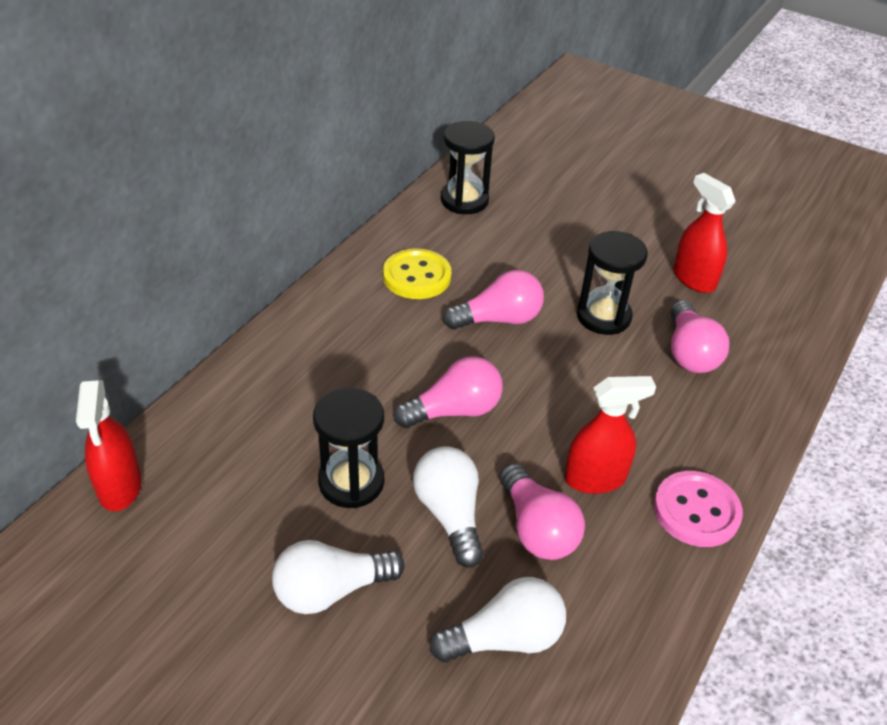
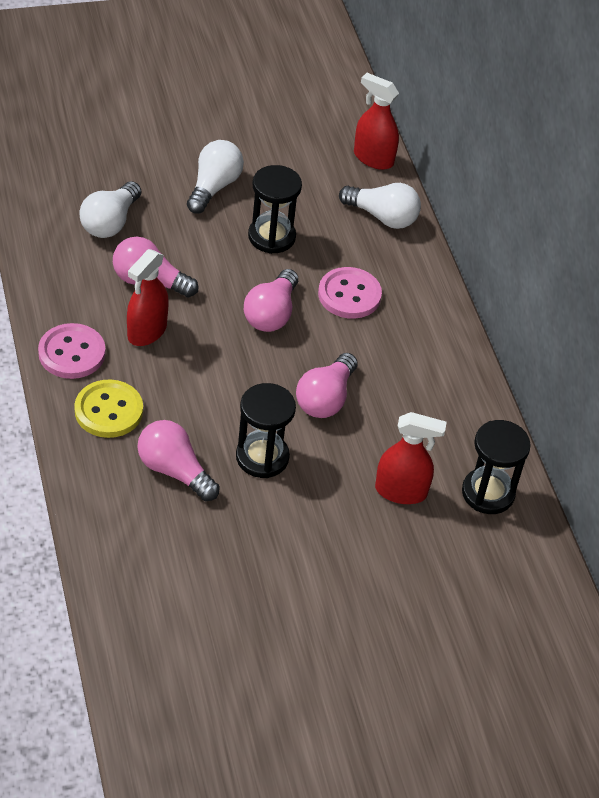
camera: 130 degrees right, 5 degrees up
yellow button [383,249,451,299] -> yellow button moved to [74,379,143,438]
white light bulb [413,446,484,567] -> white light bulb moved to [339,183,421,229]
red spray bottle [673,173,736,293] -> red spray bottle moved to [375,412,447,504]
none -> pink button [318,267,382,319]

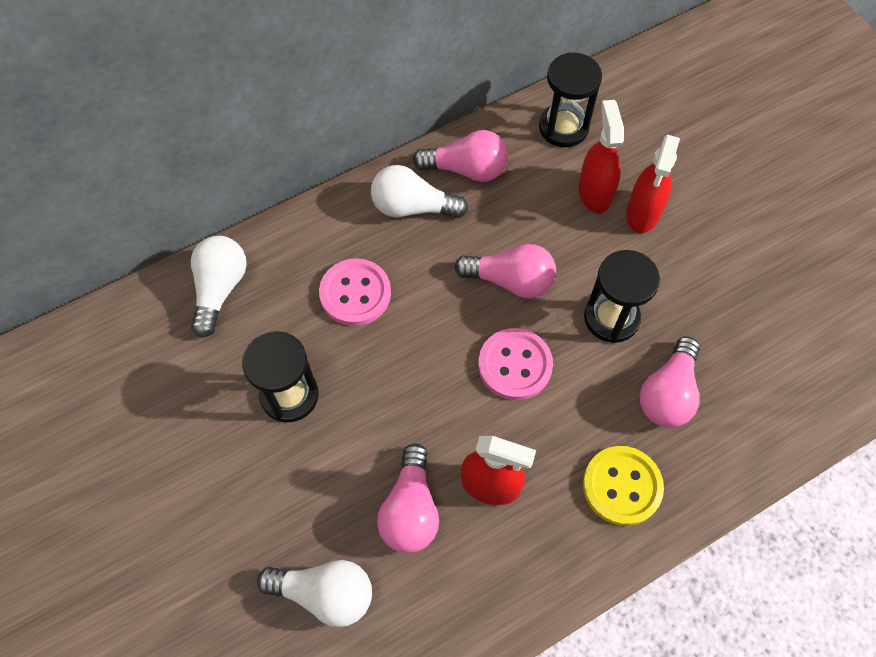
camera: 100 degrees left, 15 degrees up
pink button [38,323,105,379] -> pink button moved to [478,328,553,400]
white light bulb [187,140,244,213] -> white light bulb moved to [371,165,468,218]
pink light bulb [244,269,298,332] -> pink light bulb moved to [413,130,508,182]
red spray bottle [354,73,399,170] -> red spray bottle moved to [626,135,680,233]

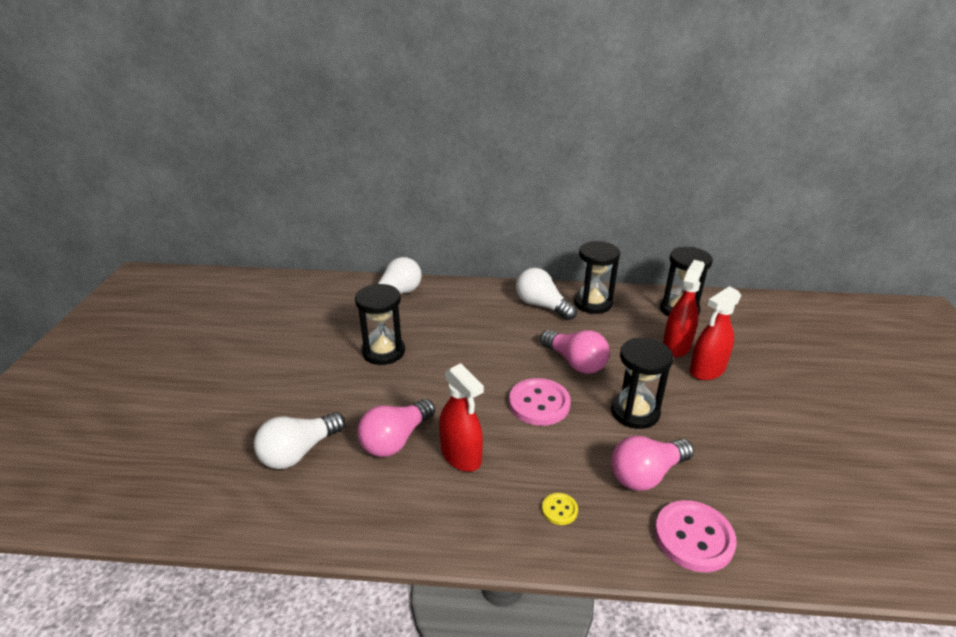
camera: 35 degrees right, 30 degrees down
white light bulb [257,560,372,627] -> white light bulb turned 90 degrees clockwise [254,412,345,469]
pink button [319,258,391,326] -> pink button moved to [655,500,737,572]
pink light bulb [413,130,508,182] -> black hourglass [574,241,620,314]
yellow button [583,446,664,526] -> yellow button [542,493,578,525], size x0.49

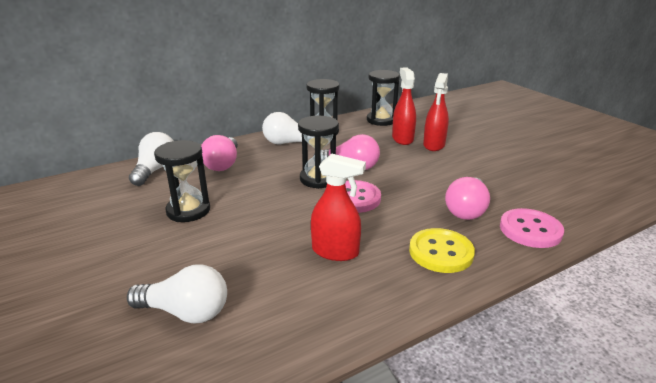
camera: 35 degrees left, 5 degrees down
white light bulb [254,412,345,469] -> white light bulb turned 90 degrees counterclockwise [127,264,227,323]
pink light bulb [358,399,435,457] -> pink light bulb moved to [201,135,238,171]
yellow button [542,493,578,525] -> yellow button [409,228,475,273], size x2.05
black hourglass [611,338,673,429] -> black hourglass moved to [298,116,339,189]

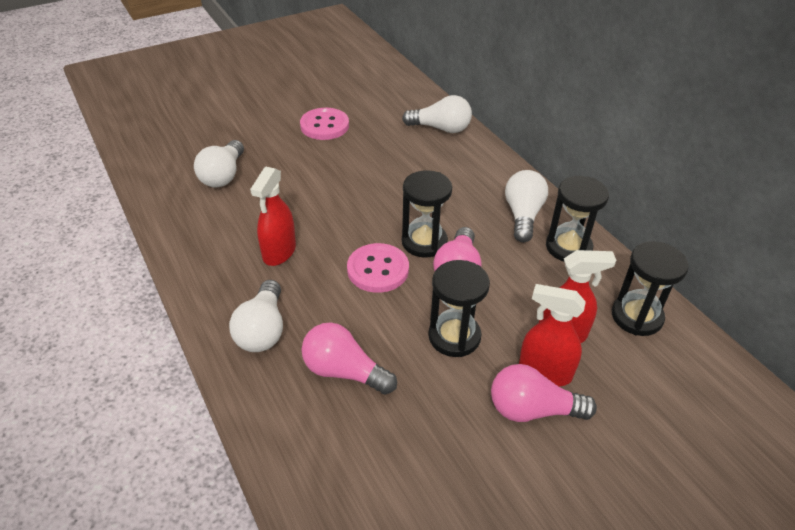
camera: 90 degrees right, 15 degrees up
black hourglass [154,140,210,222] -> black hourglass moved to [428,260,490,357]
pink light bulb [201,135,238,171] -> pink light bulb moved to [491,364,597,422]
yellow button [409,228,475,273] -> white light bulb [229,280,283,352]
pink button [500,208,564,248] -> pink button moved to [300,108,349,140]

